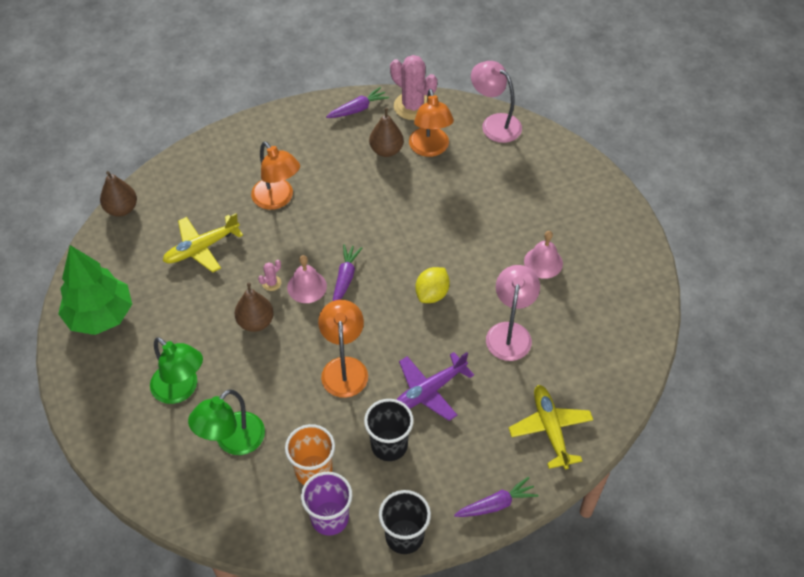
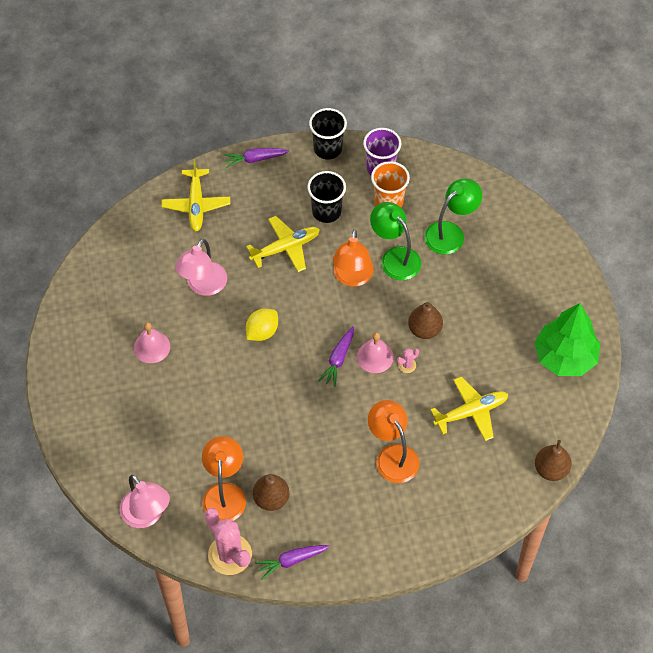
camera: 170 degrees left, 5 degrees up
green lamp [150,337,203,404] -> green lamp moved to [370,202,421,280]
purple plane [396,352,474,421] -> yellow plane [246,216,320,272]

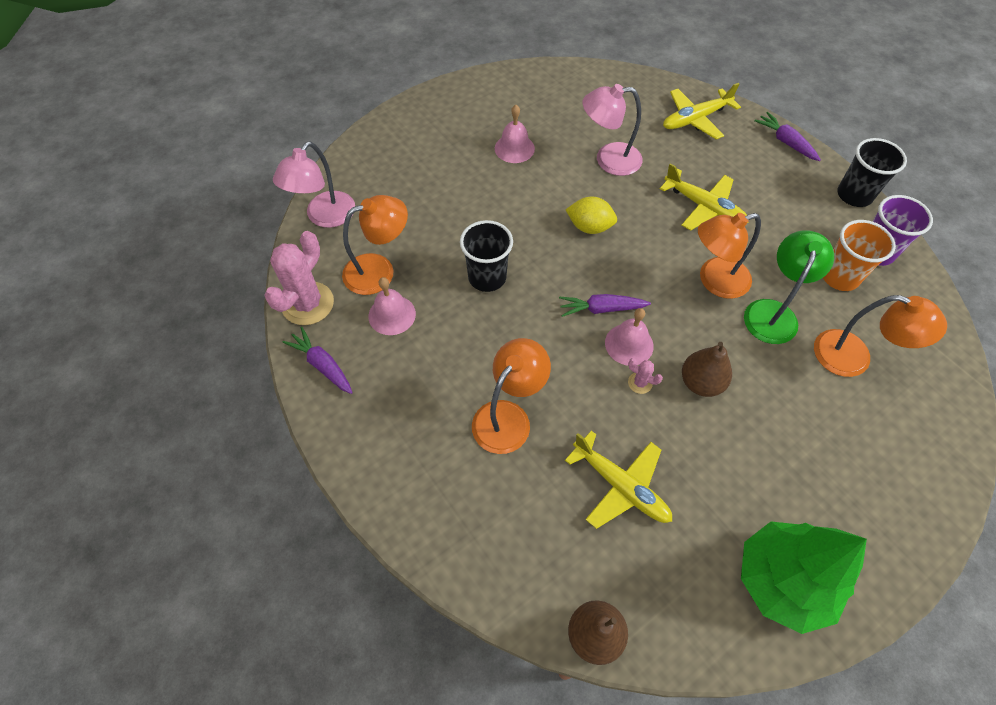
camera: 65 degrees right, 0 degrees up
brown pear [253,474,289,511] -> pink bell [369,277,416,335]
black cup [307,171,346,223] -> black cup moved to [460,220,513,292]
green lamp [424,178,482,254] -> orange lamp [814,295,947,377]

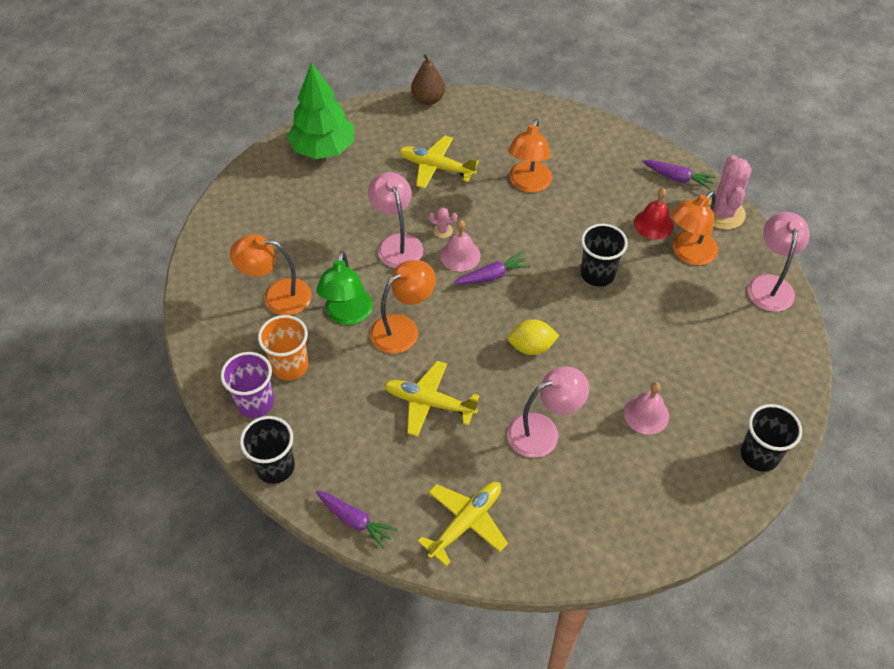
camera: 160 degrees right, 5 degrees down
pink bell [369,277,416,335] -> red bell [634,188,674,240]
brown pear [682,342,732,397] -> pink lamp [368,172,423,268]
none -> black cup [741,404,802,472]

